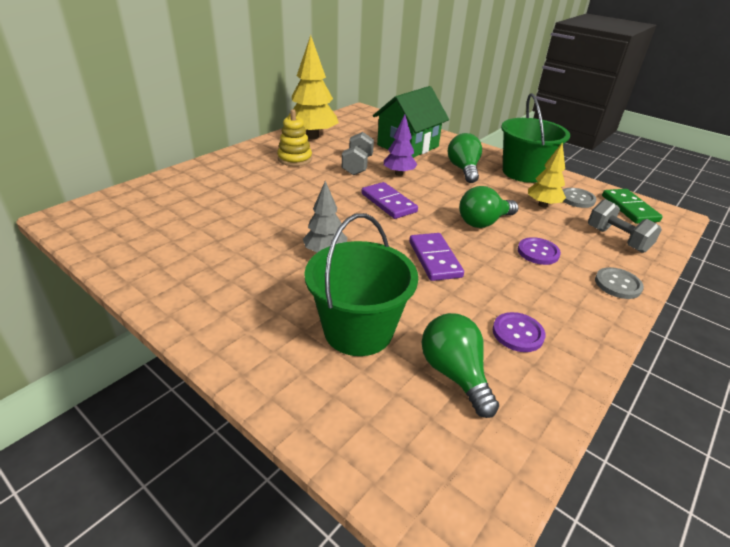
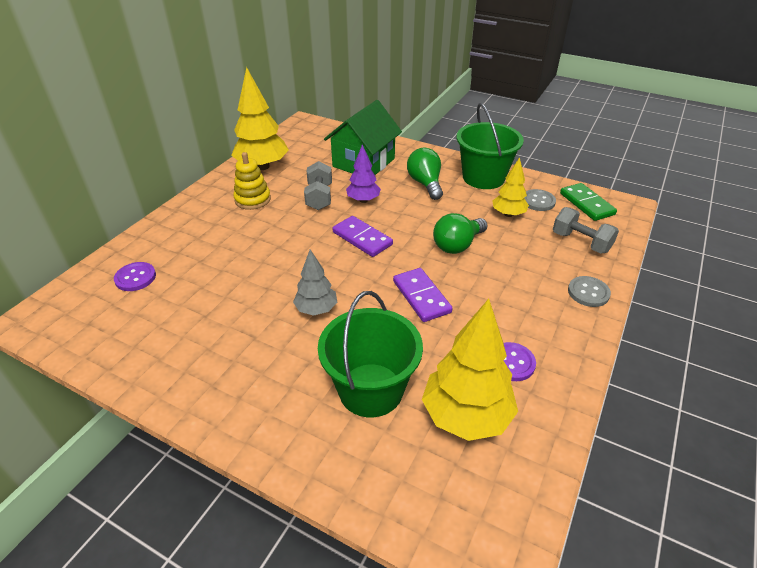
camera: 10 degrees left, 5 degrees up
green light bulb [422,313,499,418] -> yellow tree [422,299,518,441]
purple button [518,237,561,265] -> purple button moved to [114,262,156,291]

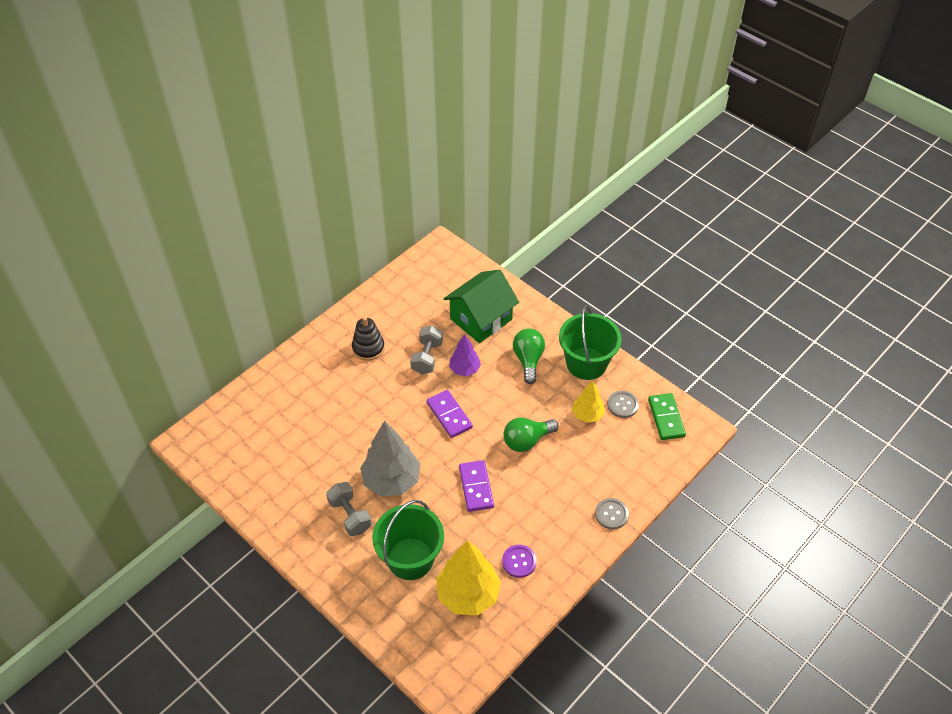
camera: 15 degrees right, 10 degrees up
purple button [114,262,156,291] -> none
yellow tree [231,67,289,170] -> none
yellow stacking toy [233,152,271,210] -> black stacking toy [352,317,385,361]
grey tree [293,249,337,316] -> grey tree [360,421,421,496], size x1.75
grey dumbbell [553,207,619,253] -> grey dumbbell moved to [326,482,372,536]

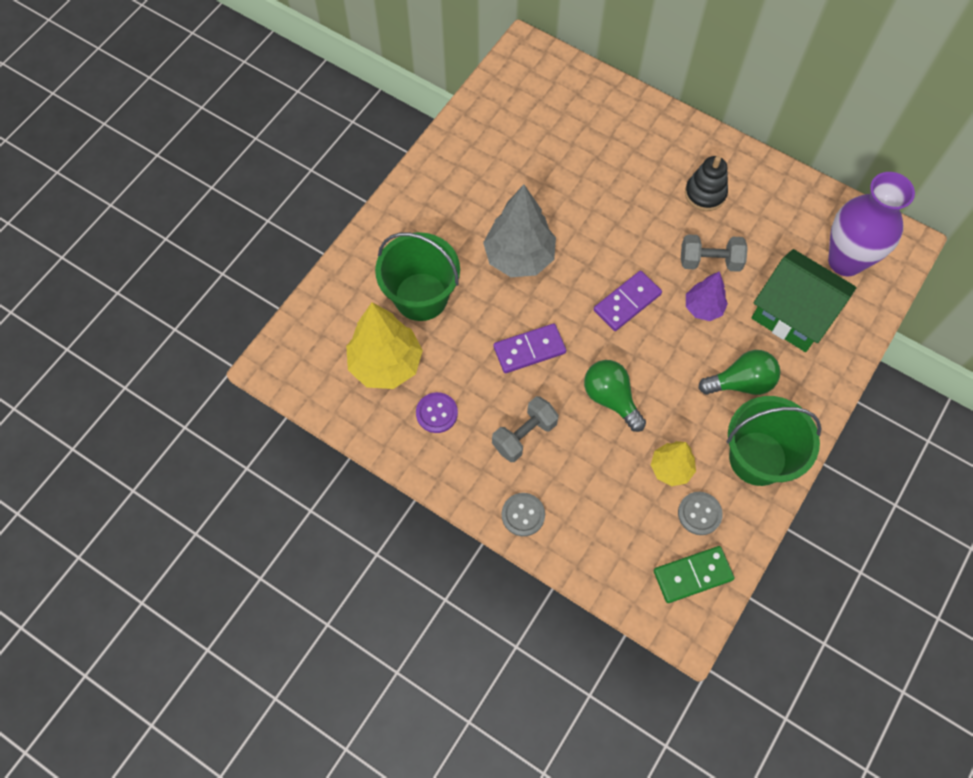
camera: 80 degrees right, 15 degrees up
grey dumbbell [326,482,372,536] -> grey dumbbell moved to [492,396,559,462]
none -> purple vase [828,172,915,276]

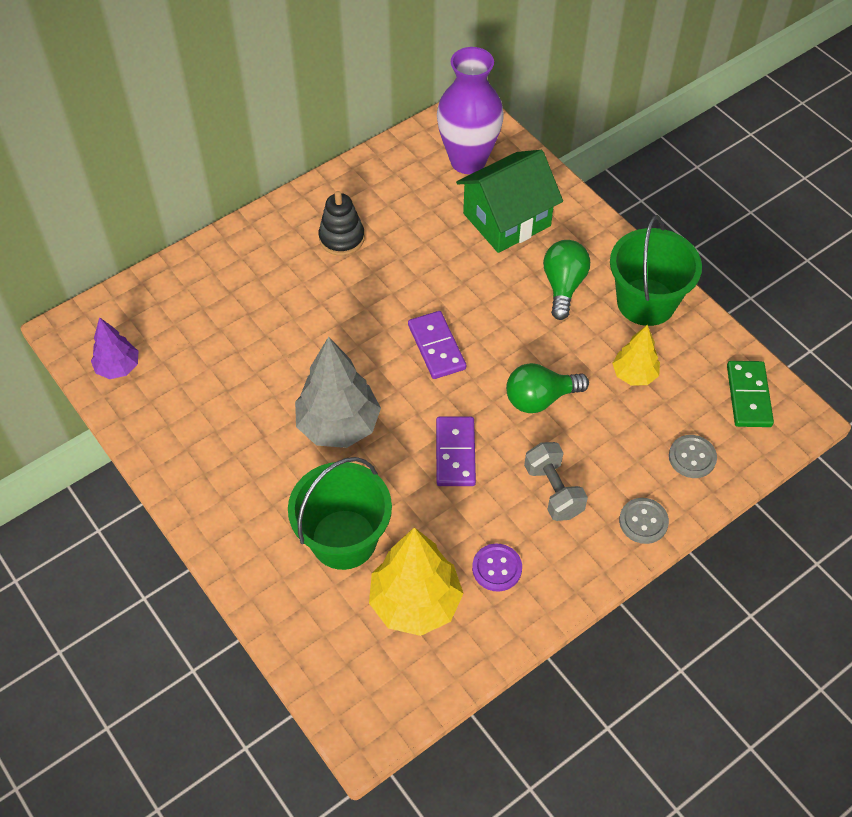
camera: 70 degrees left, 10 degrees down
grey button [678,492,723,535] -> grey button moved to [669,435,717,478]
grey dumbbell [681,234,748,272] -> none
purple tree [686,271,728,321] -> purple tree moved to [91,317,138,379]

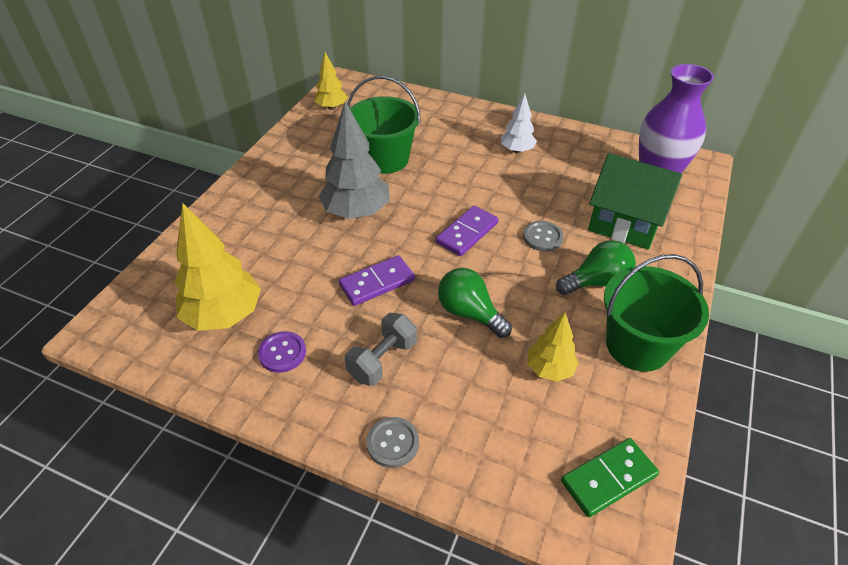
camera: 60 degrees right, 10 degrees down
purple tree [91,317,138,379] -> yellow tree [315,52,348,110]
green bucket [288,457,392,570] -> green bucket moved to [347,76,421,174]
black stacking toy [319,191,365,256] -> white tree [501,93,537,153]
grey button [669,435,717,478] -> grey button moved to [523,221,564,251]

